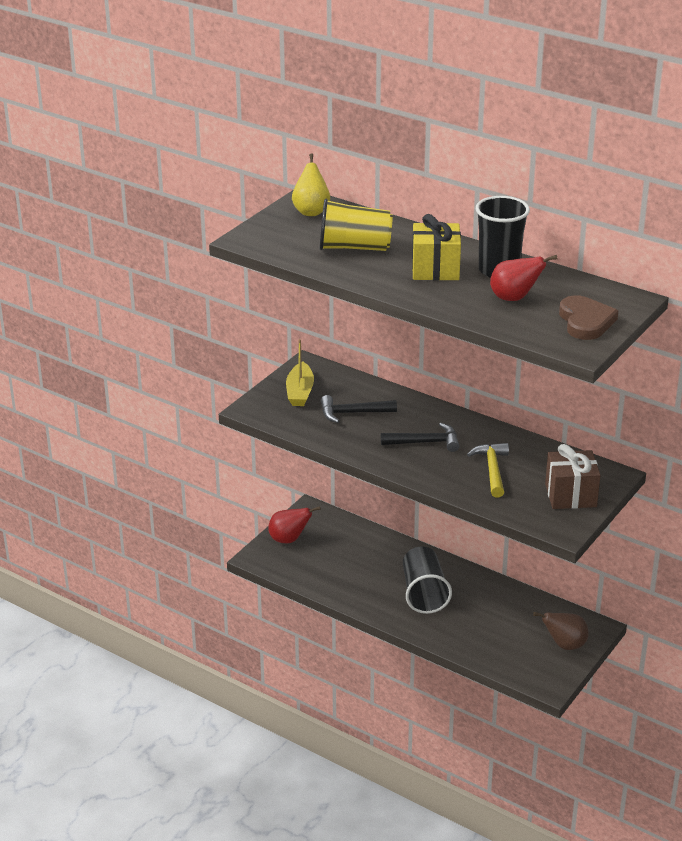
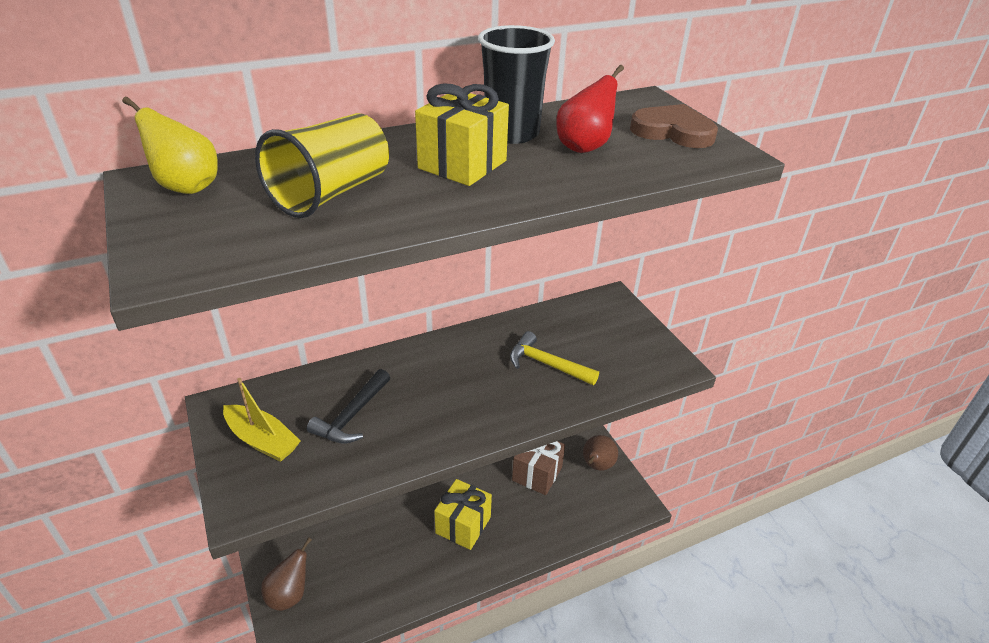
camera: 60 degrees left, 5 degrees up
red pear [268,506,321,543] -> brown pear [261,537,312,611]
black hammer [381,423,460,452] -> none
black cup [403,546,452,614] -> yellow gift [434,479,492,550]
brown gift [545,444,600,509] -> brown gift moved to [512,441,565,495]

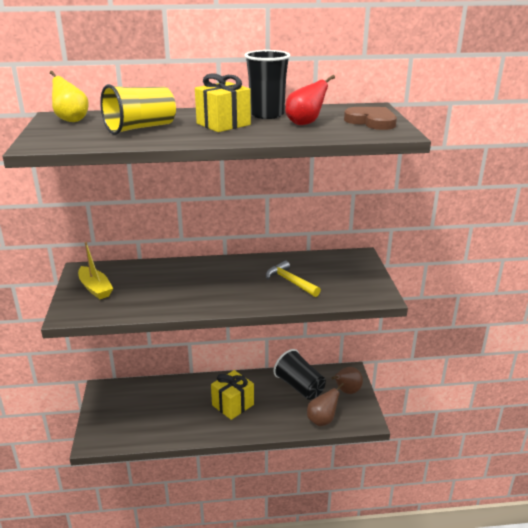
camera: 20 degrees right, 10 degrees down
brown pear [261,537,312,611] -> brown pear moved to [307,382,344,426]
black hammer [307,369,390,444] -> none
brown gift [512,441,565,495] -> black cup [273,349,326,400]

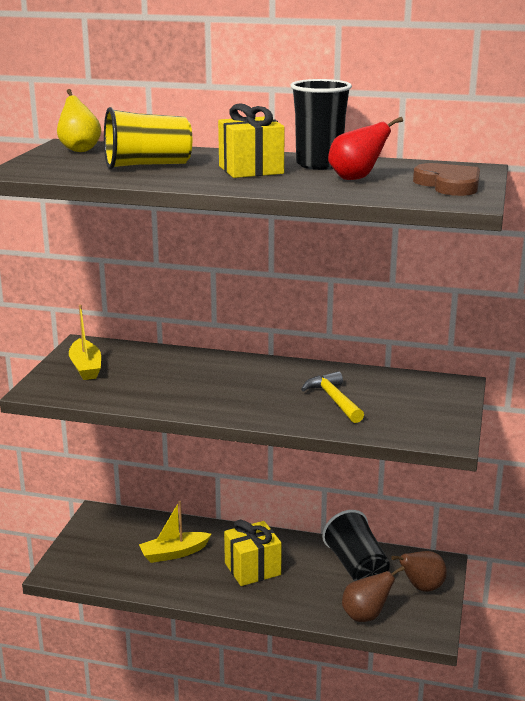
camera: 20 degrees right, 5 degrees down
none -> yellow boat [139,501,211,563]

